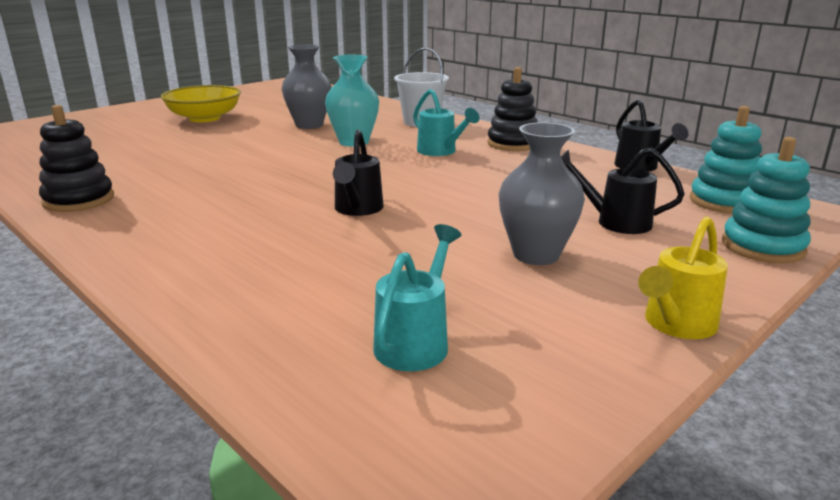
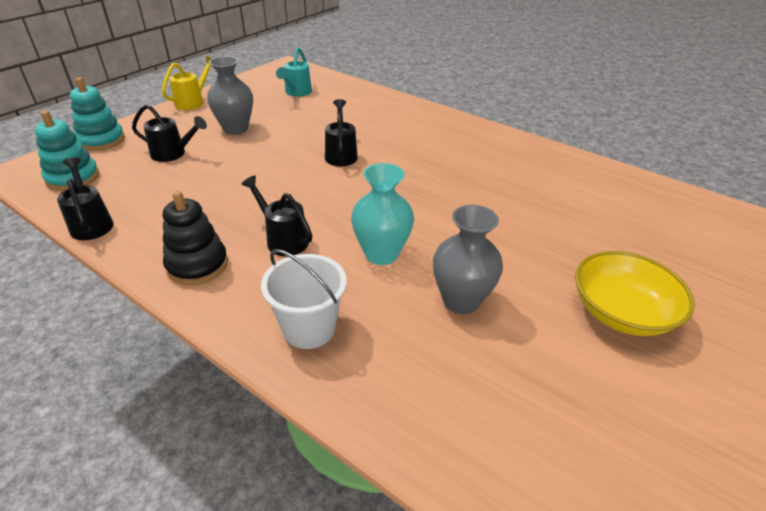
camera: 170 degrees right, 15 degrees up
black stacking toy [39,105,114,212] -> none
turquoise watering can [413,89,479,156] -> black watering can [241,175,313,256]

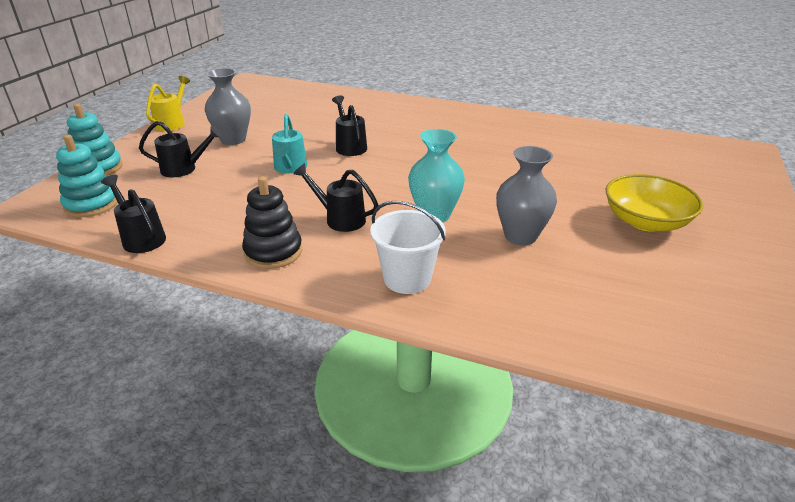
camera: 15 degrees left, 5 degrees down
turquoise watering can [276,47,312,97] -> turquoise watering can moved to [272,114,307,173]

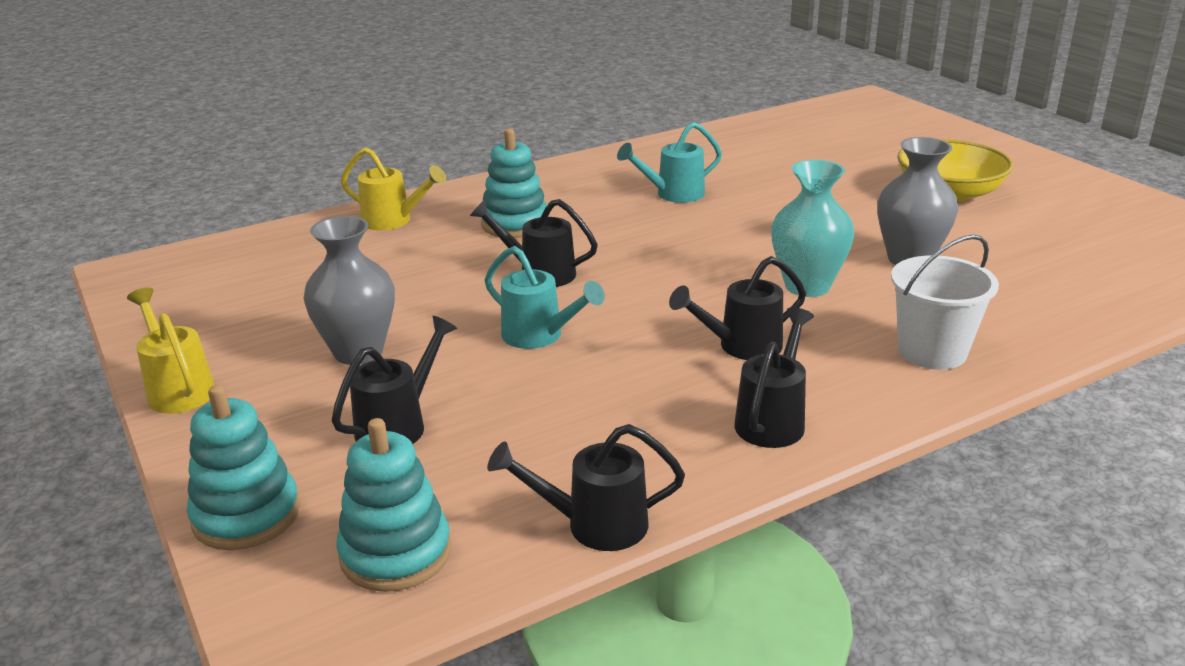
camera: 50 degrees left, 5 degrees down
black stacking toy [242,176,302,269] -> black watering can [734,307,814,448]
none -> yellow watering can [341,147,446,230]
none -> turquoise stacking toy [481,129,547,238]
none -> turquoise watering can [617,122,722,203]

